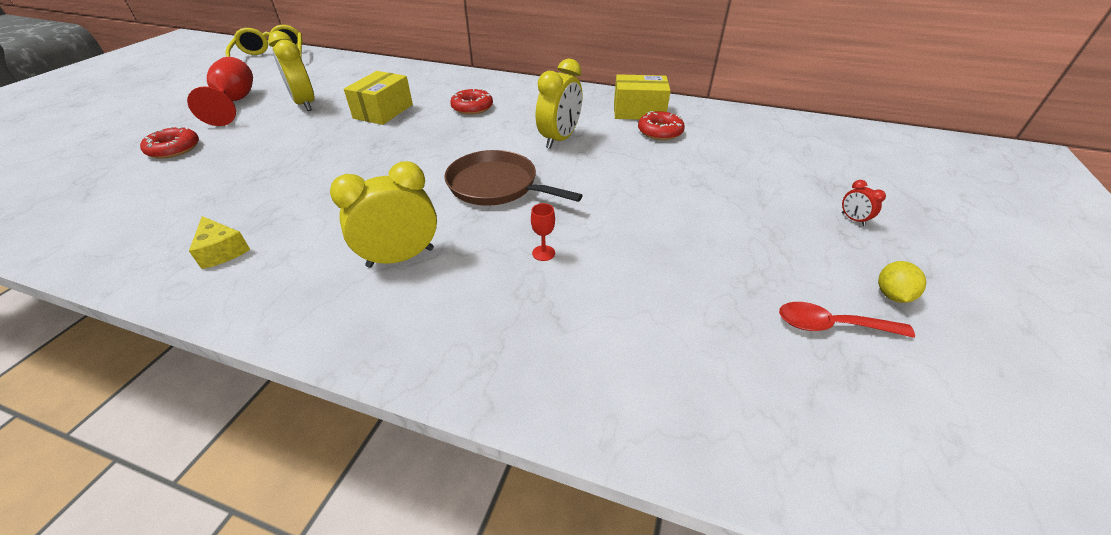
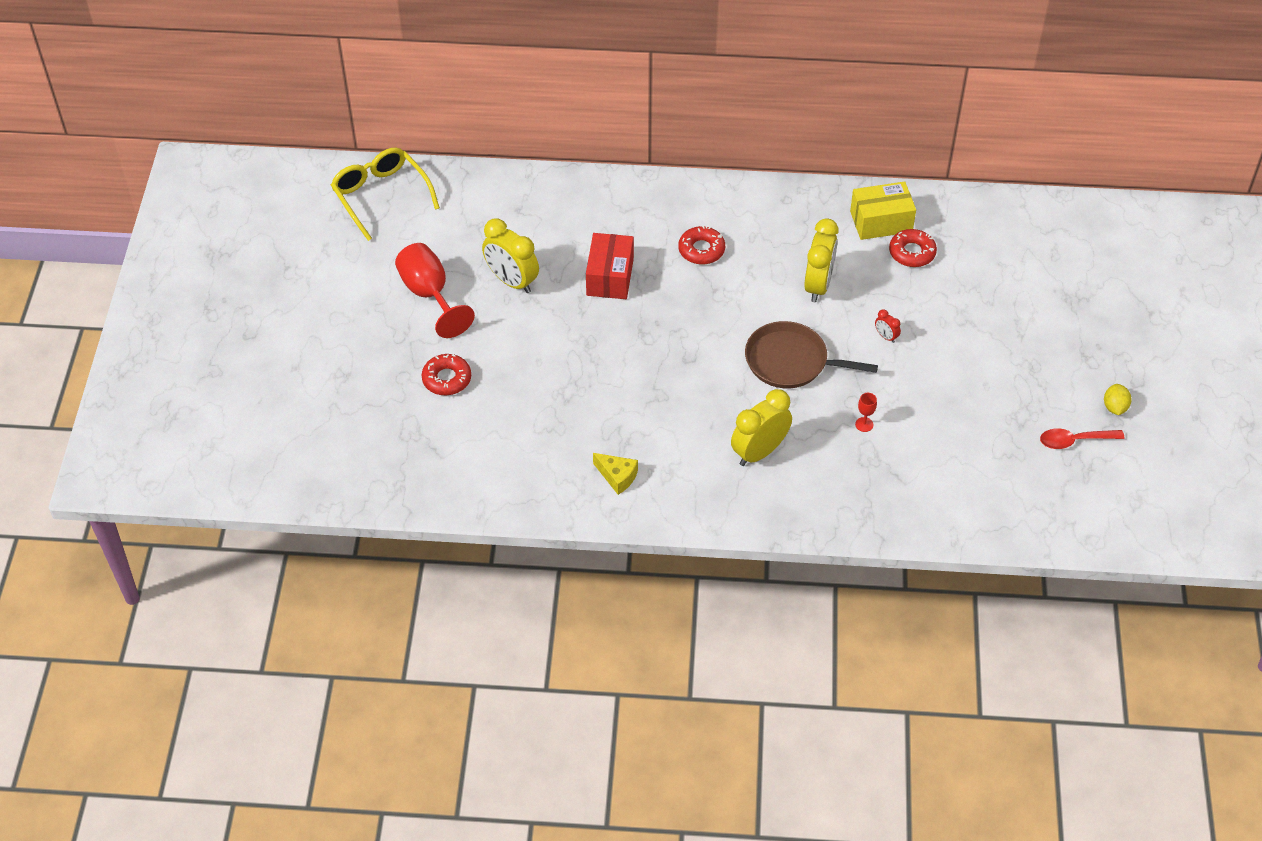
camera: 15 degrees left, 10 degrees up
yellow box [344,71,413,125] -> red box [586,233,634,299]
red clock [842,180,886,226] -> red clock moved to [875,309,901,343]

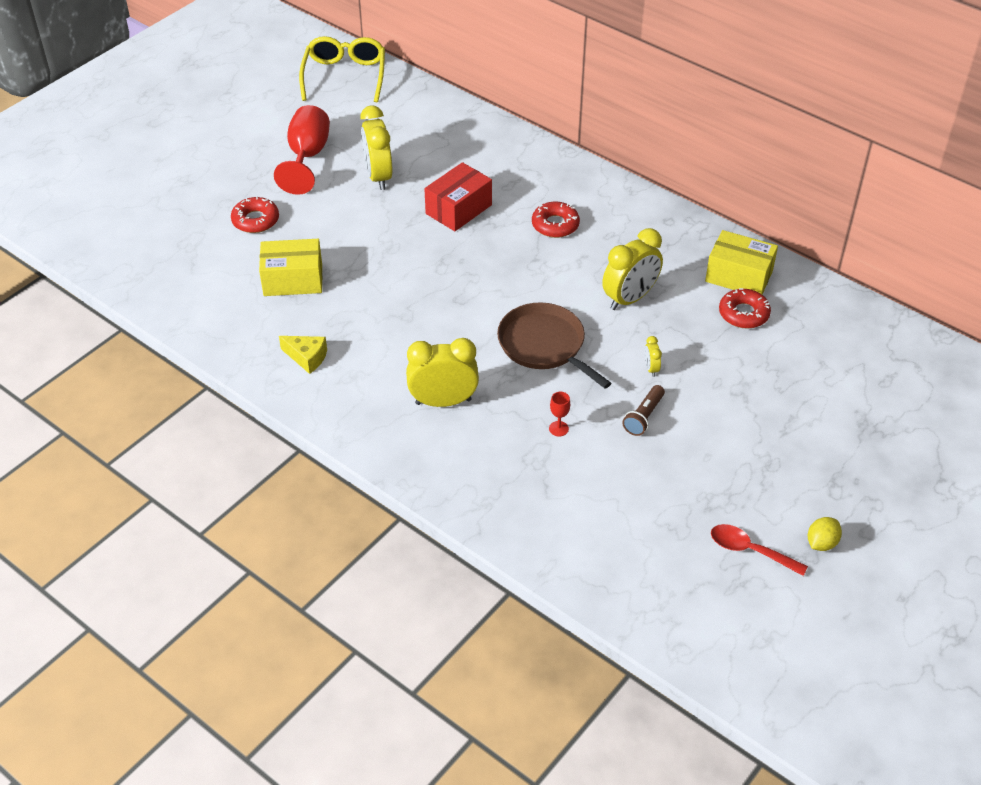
camera: 35 degrees right, 5 degrees down
yellow cheese [593,453,638,495] -> yellow cheese turned 45 degrees counterclockwise [279,336,327,374]
red clock [875,309,901,343] -> yellow clock [645,336,662,377]
none -> yellow box [259,239,322,296]
none -> brown flashlight [622,385,665,436]

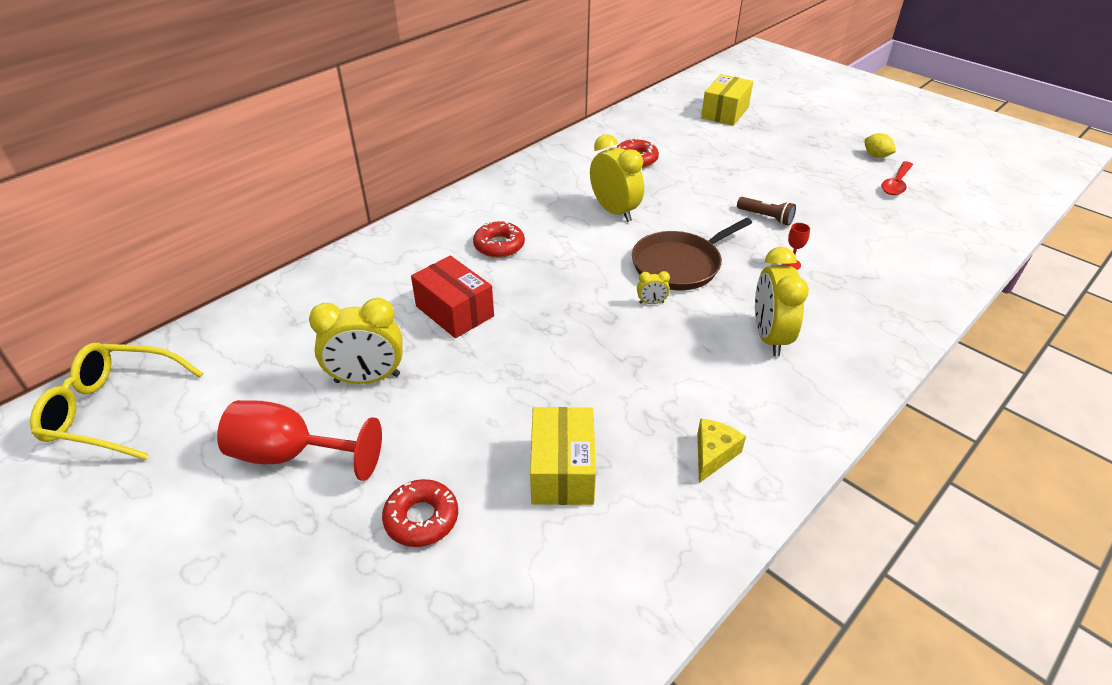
camera: 85 degrees left, 5 degrees down
yellow clock [645,336,662,377] -> yellow clock moved to [637,271,670,304]
yellow box [705,230,778,295] -> yellow box moved to [701,74,753,126]

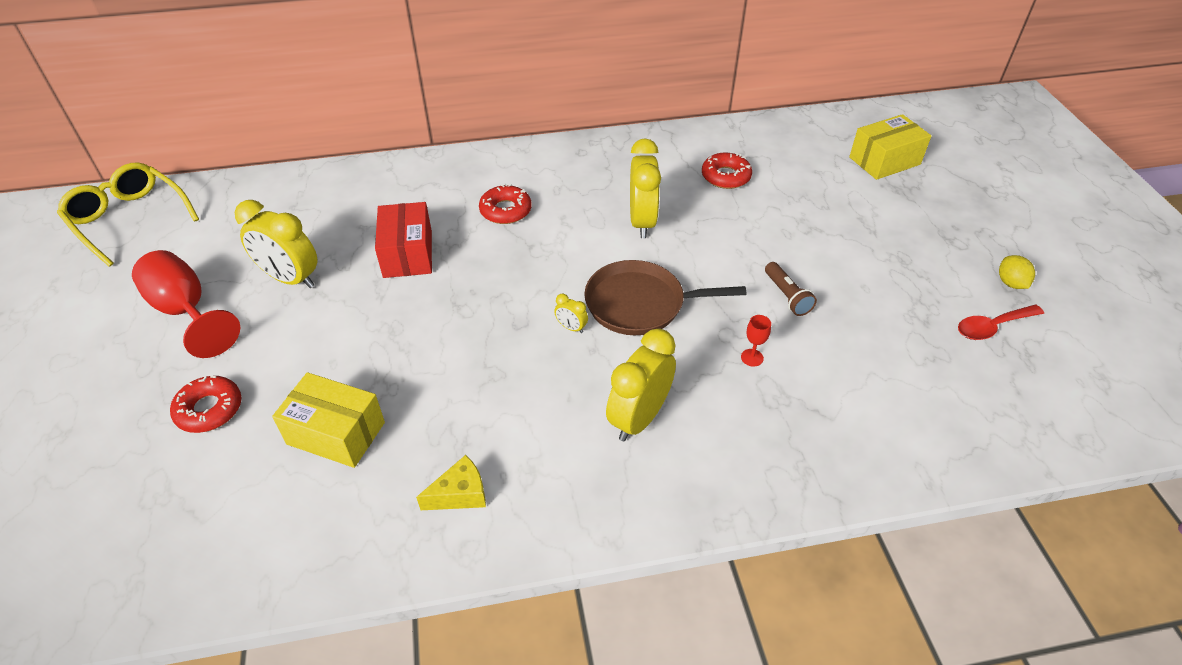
camera: 35 degrees right, 5 degrees up
yellow box [530,407,596,505] -> yellow box turned 75 degrees clockwise [272,372,385,468]

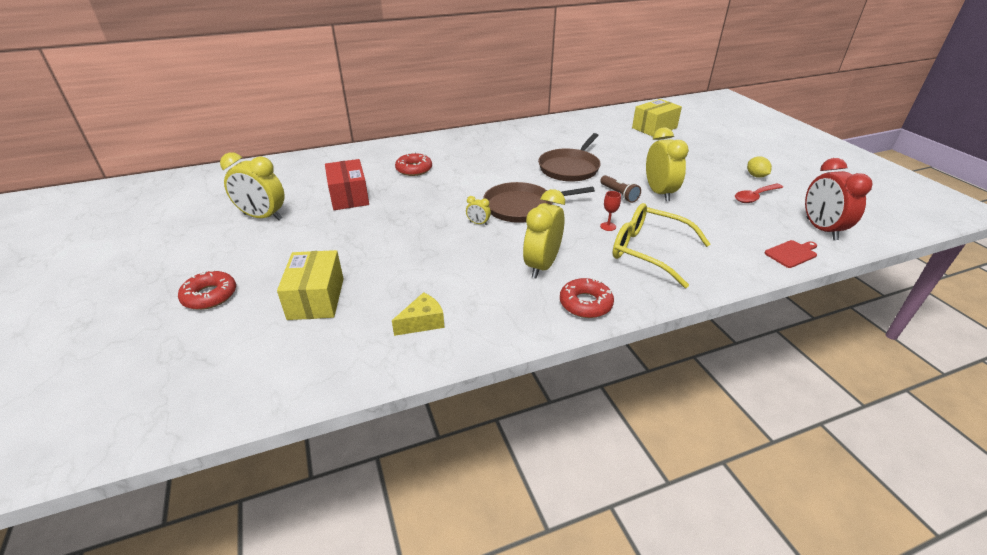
camera: 10 degrees left, 10 degrees down
yellow glasses [57,162,199,267] -> yellow glasses moved to [612,203,710,288]
red goblet [132,250,240,358] -> none
yellow box [272,372,385,468] -> yellow box turned 75 degrees clockwise [277,250,344,320]
yellow clock [630,138,661,238] -> yellow clock moved to [646,127,689,202]
red donut [702,152,752,189] -> red donut moved to [560,278,614,318]
none -> brown pan [538,133,601,182]
none -> red cutting board [765,240,817,268]
none -> red clock [805,158,873,240]

